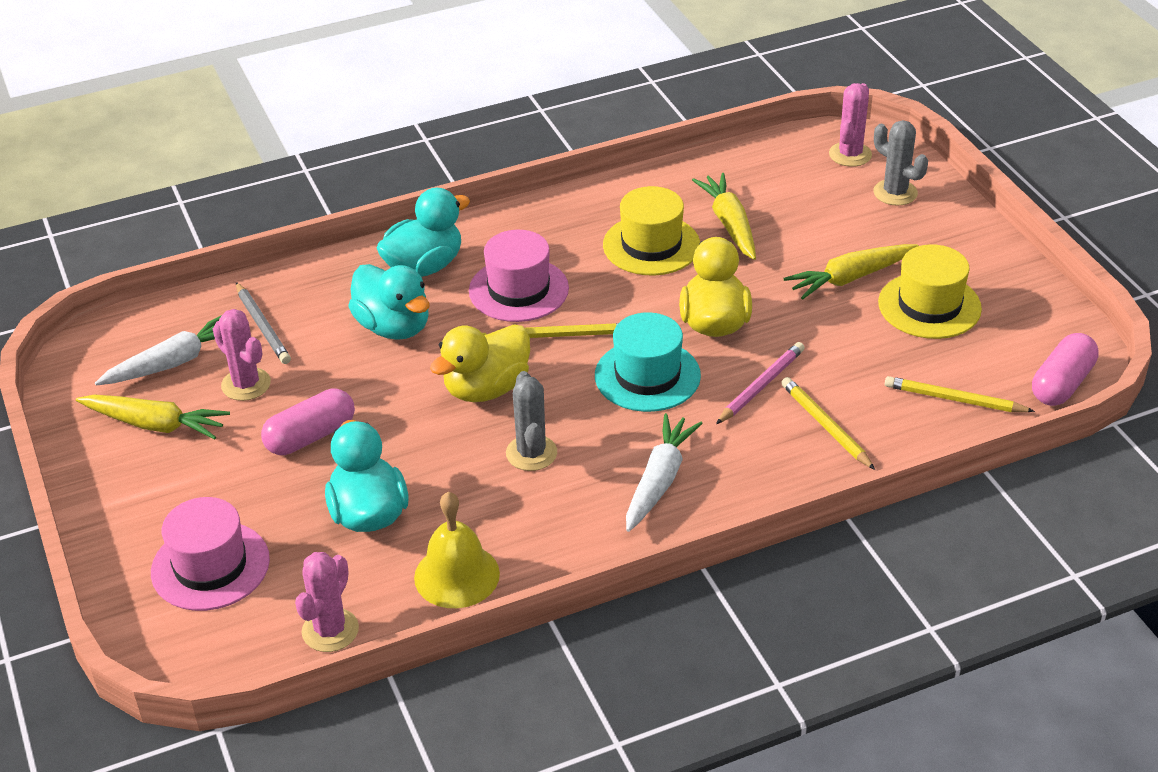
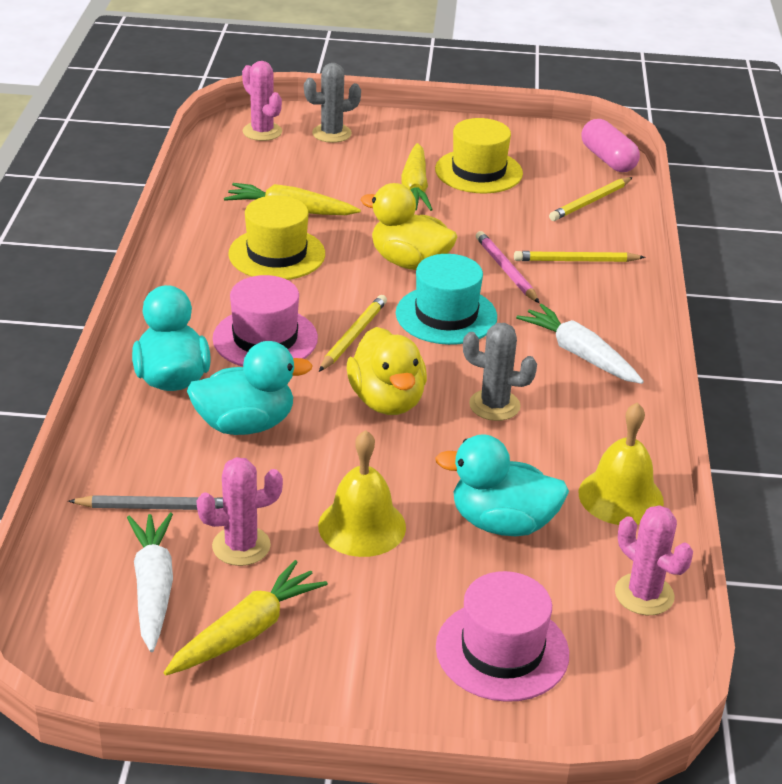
camera: 65 degrees left, 5 degrees down
pink capsule [261,388,355,455] -> yellow bell [318,430,406,557]

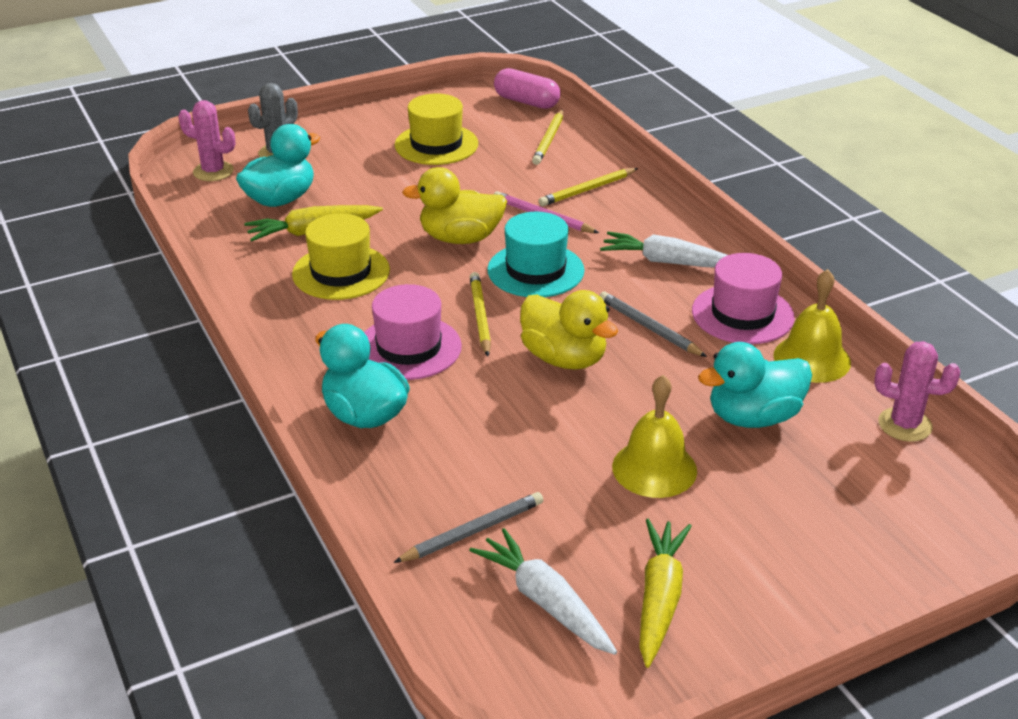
camera: 30 degrees left, 0 degrees up
turquoise duck [187,341,313,435] -> turquoise duck moved to [236,124,320,207]
pink cactus [197,457,283,566] -> none
yellow carrot [401,143,433,211] -> none
pink hat [436,571,569,702] -> pink hat moved to [692,253,795,344]
grey cactus [463,323,537,421] -> grey pencil [599,291,707,357]

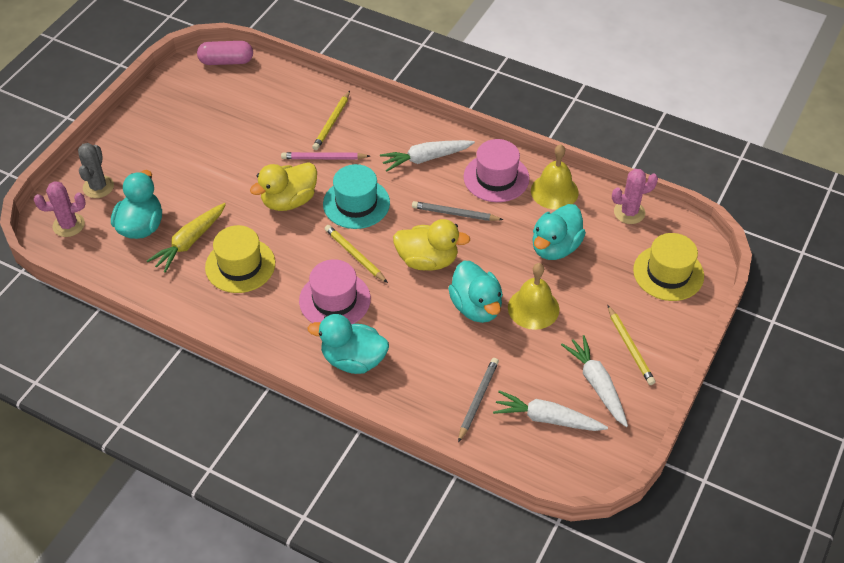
camera: 35 degrees left, 15 degrees up
yellow hat [395,94,478,165] -> yellow hat moved to [633,233,704,301]
yellow pencil [532,109,563,165] -> yellow pencil moved to [607,305,655,385]
yellow carrot [639,519,692,668] -> white carrot [561,335,628,427]
none -> turquoise duck [448,261,503,323]

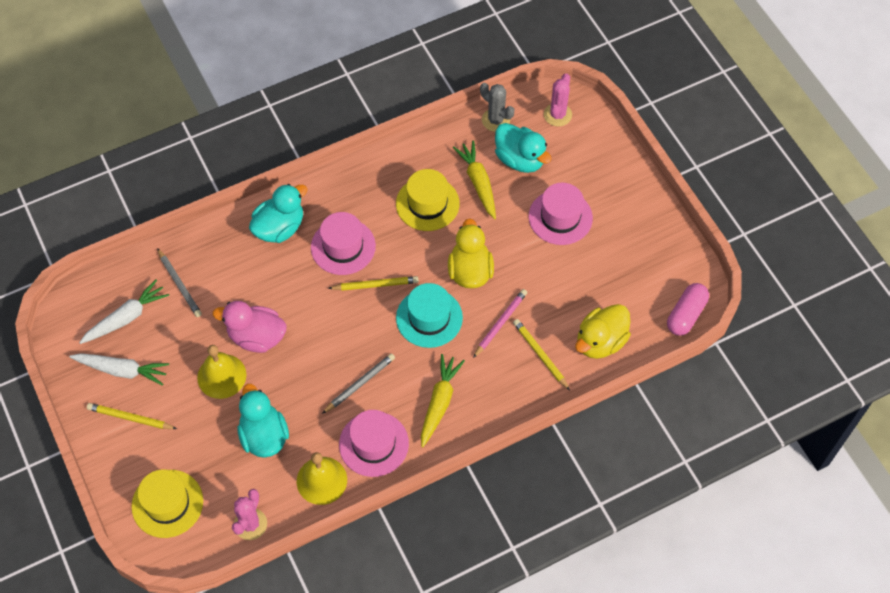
camera: 125 degrees right, 10 degrees up
grey cactus [78,143,114,198] -> grey cactus moved to [480,83,514,132]
white carrot [380,140,475,171] -> yellow carrot [421,354,465,447]
yellow duck [393,219,470,271] -> yellow duck moved to [575,304,631,359]
turquoise duck [448,261,503,323] -> pink duck [213,301,286,353]
none -> pink hat [529,183,593,245]

